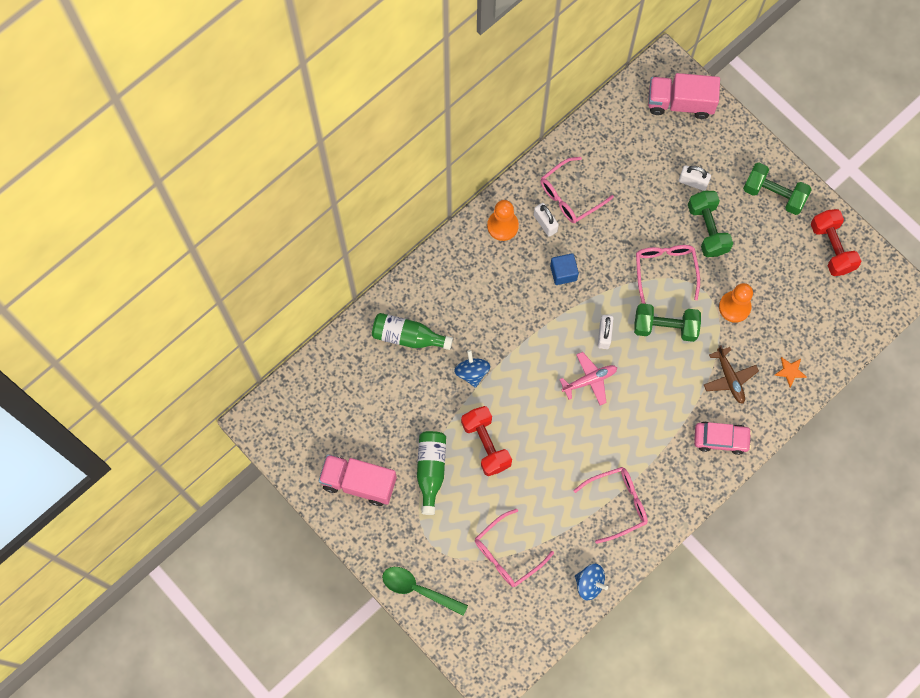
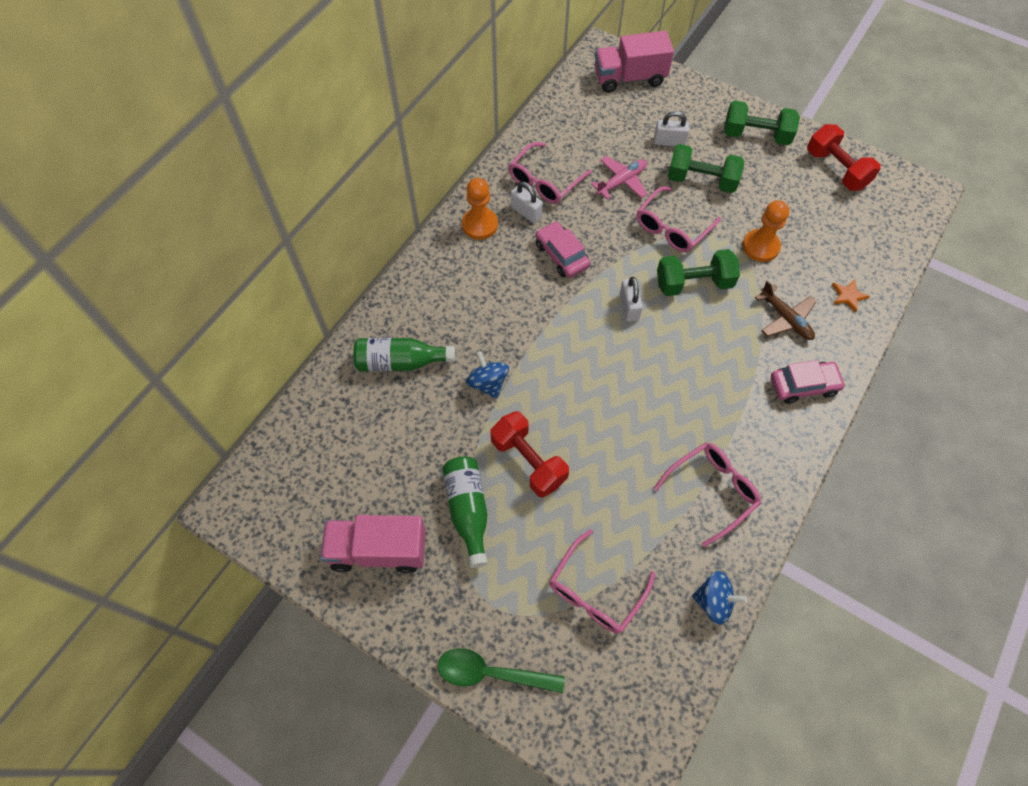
camera: 15 degrees left, 10 degrees down
blue cube [550,253,579,285] -> pink car [535,221,591,278]
pink plane [559,352,617,405] -> pink plane moved to [591,156,647,200]
pink glasses [636,245,700,304] -> pink glasses turned 120 degrees counterclockwise [637,186,721,252]
green dumbbell [688,191,733,257] -> green dumbbell turned 45 degrees counterclockwise [668,144,744,193]

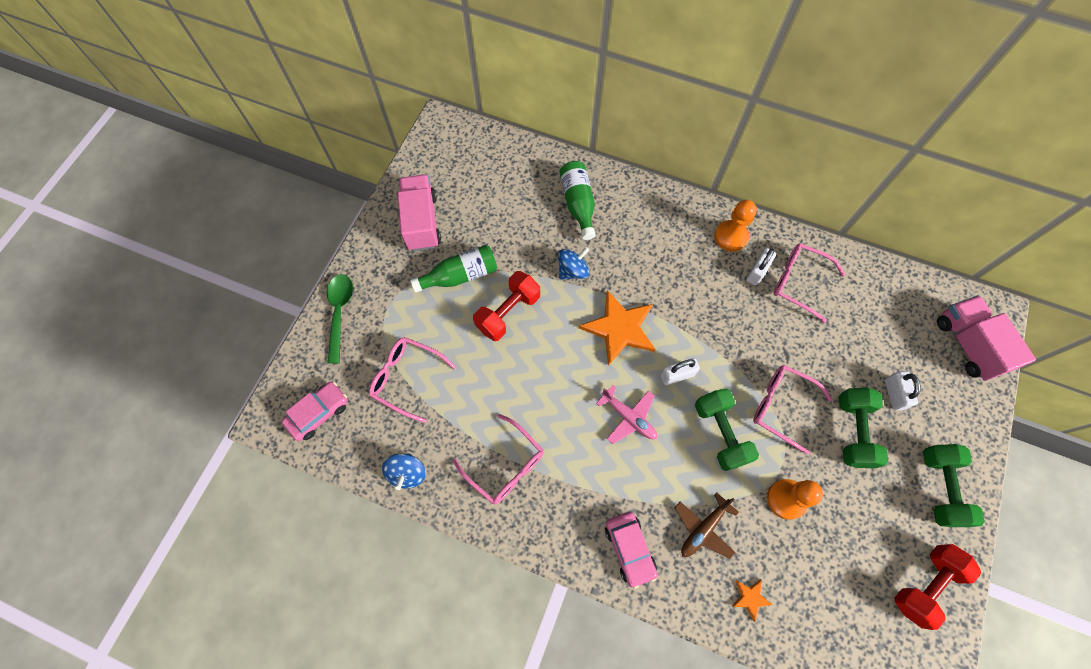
camera: 80 degrees right, 5 degrees up
pink car [535,221,591,278] -> pink car moved to [282,382,348,441]
pink plane [591,156,647,200] -> pink plane moved to [596,385,657,444]
none -> orange star [579,290,656,365]

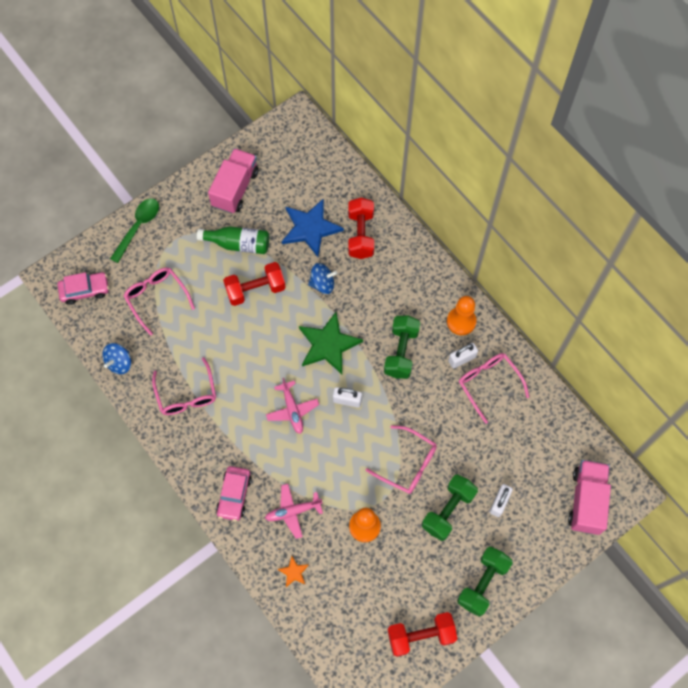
camera: 30 degrees right, 0 degrees up
green bottle [559,161,596,240] -> red dumbbell [348,198,374,259]
orange star [579,290,656,365] -> green star [299,312,363,374]
brown plane [675,493,739,559] -> pink plane [265,484,323,539]
green dumbbell [695,389,759,471] -> green dumbbell moved to [384,316,420,379]
pink glasses [753,365,832,455] -> pink glasses turned 150 degrees clockwise [365,425,437,494]
none -> blue star [282,199,344,257]

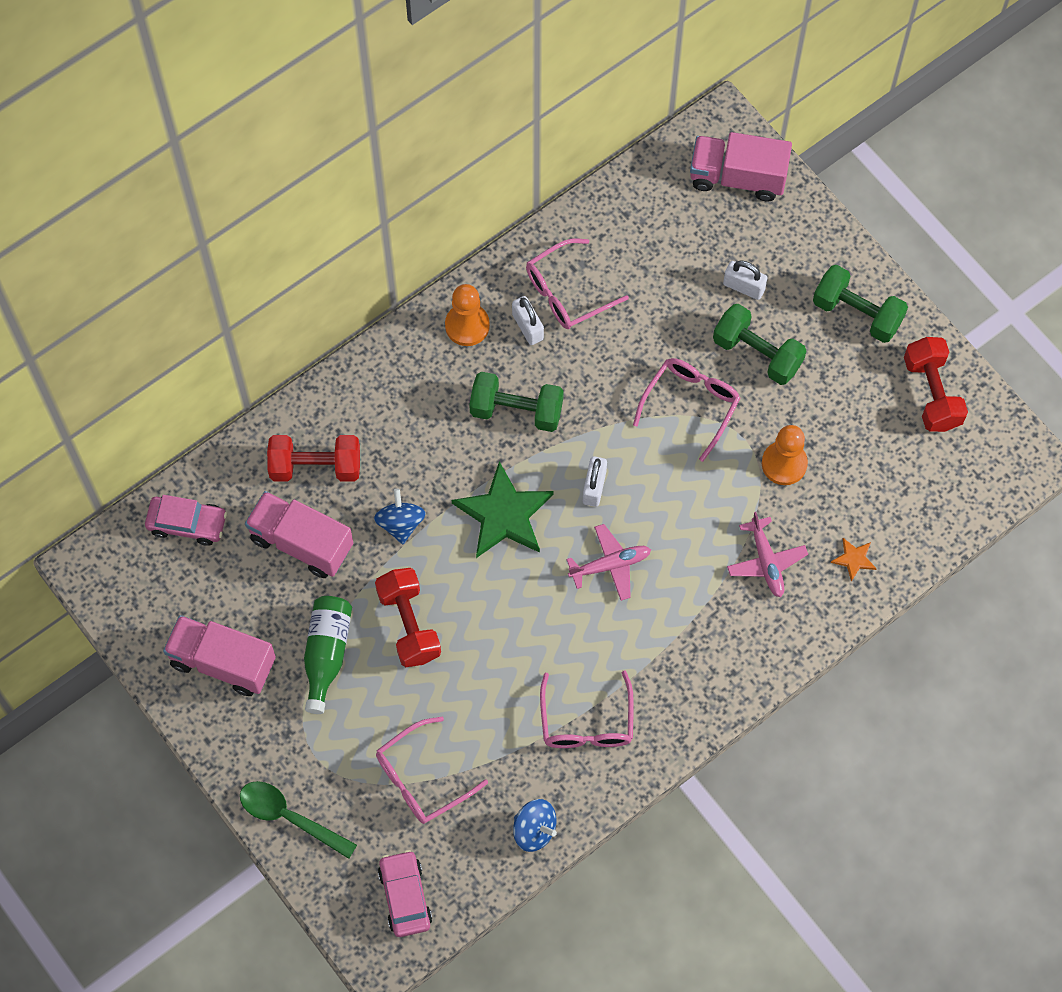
camera: 90 degrees left, 0 degrees up
pink glasses [152,357,216,415] -> pink glasses turned 105 degrees clockwise [540,670,634,748]
pink car [216,466,252,521] -> pink car moved to [145,495,227,546]
blue star [282,199,344,257] -> pink truck [245,491,353,578]

